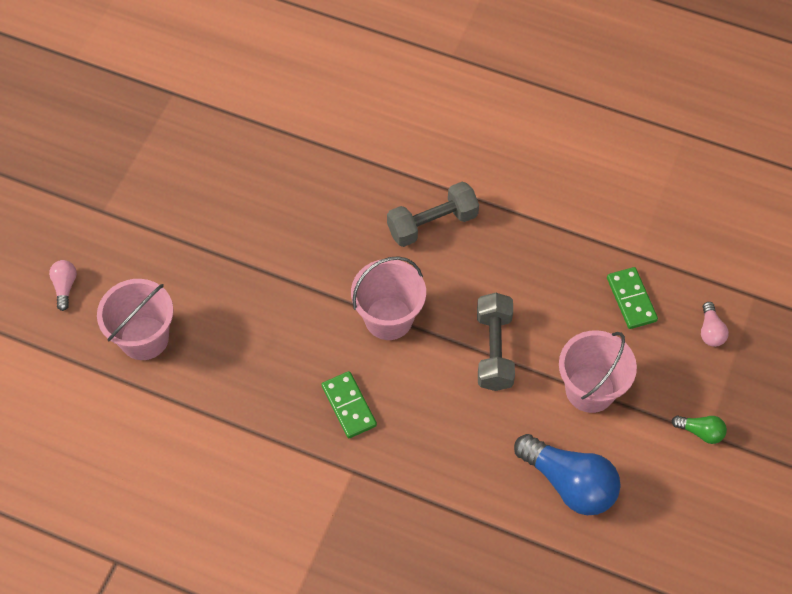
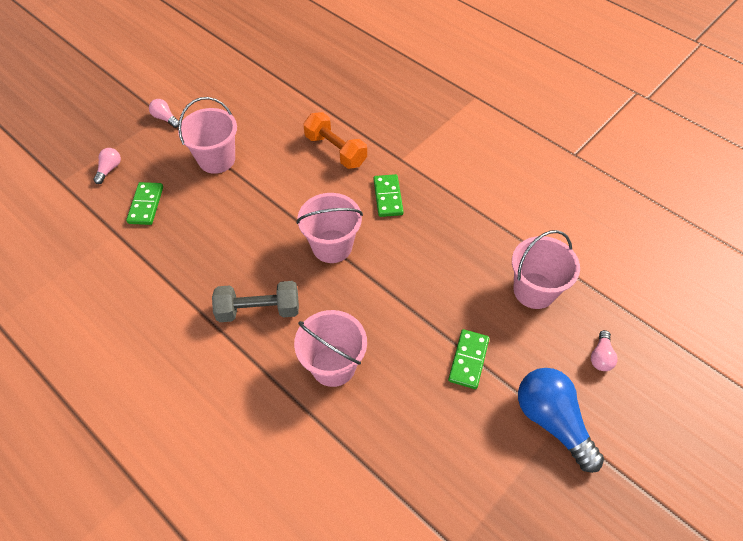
camera: 160 degrees left, 5 degrees down
grey dumbbell [477,293,515,391] -> none
blue light bulb [514,434,621,515] -> blue light bulb moved to [518,368,604,473]
green light bulb [672,415,727,444] -> pink light bulb [149,99,179,128]
none -> pink bucket [294,310,367,387]
none -> orange dumbbell [303,112,367,169]
none -> green domino [448,329,489,389]

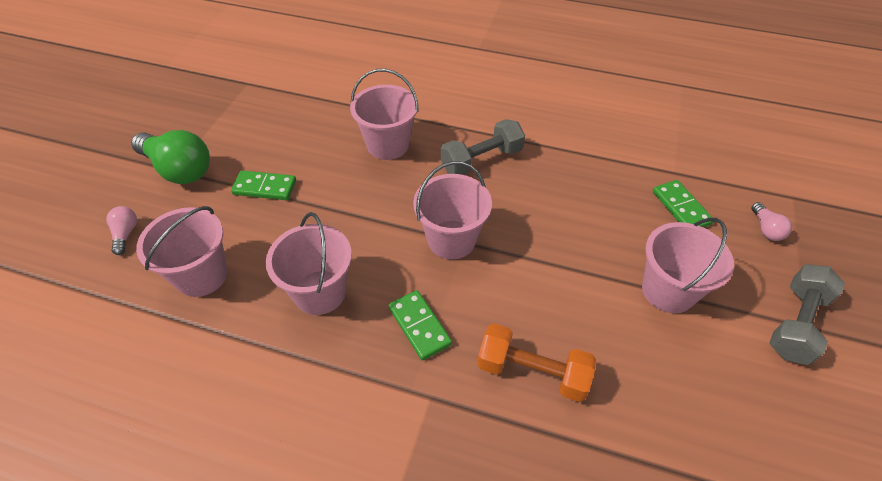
camera: 155 degrees right, 5 degrees down
pink light bulb [149,99,179,128] -> grey dumbbell [769,264,845,365]
green domino [448,329,489,389] -> green domino turned 75 degrees counterclockwise [231,171,296,200]
blue light bulb [518,368,604,473] -> green light bulb [131,130,210,184]
none -> pink bucket [266,212,352,315]

